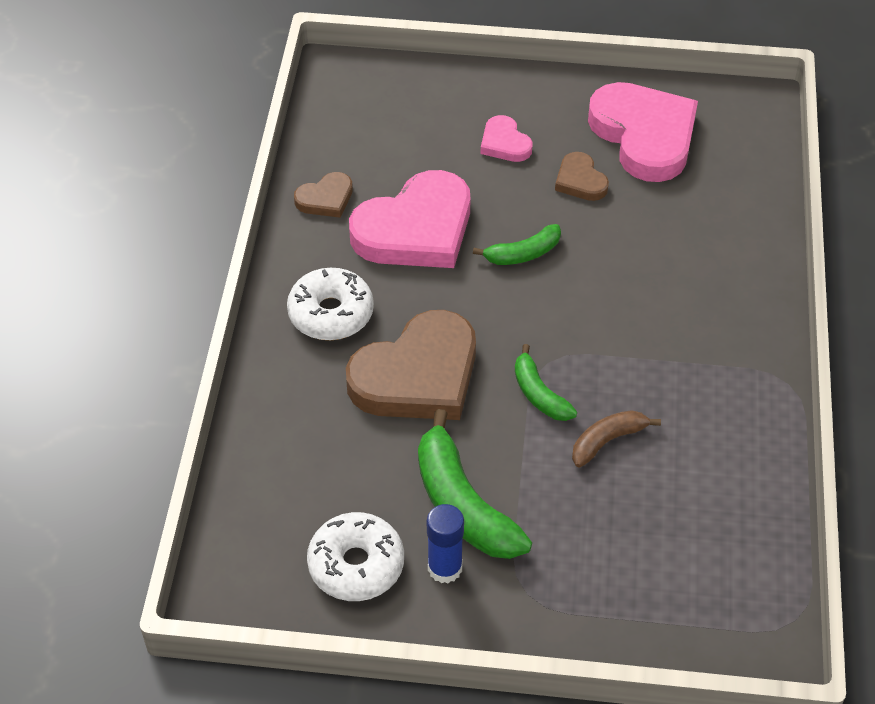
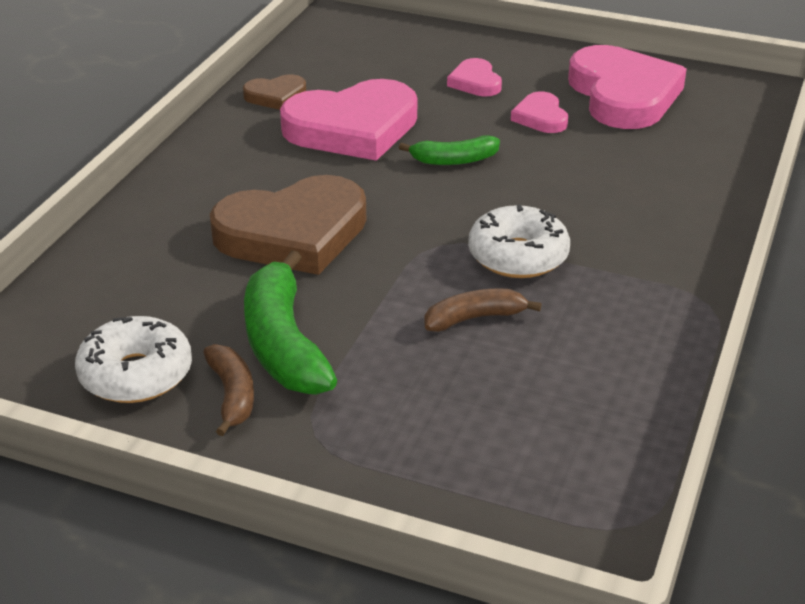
camera: 15 degrees right, 15 degrees down
white donut [287,268,374,340] -> white donut moved to [468,204,570,278]
blue glue stick [427,504,464,583] -> brown banana [204,344,254,436]
green banana [515,344,577,421] -> none
brown heart [555,152,609,201] -> pink heart [511,92,568,133]

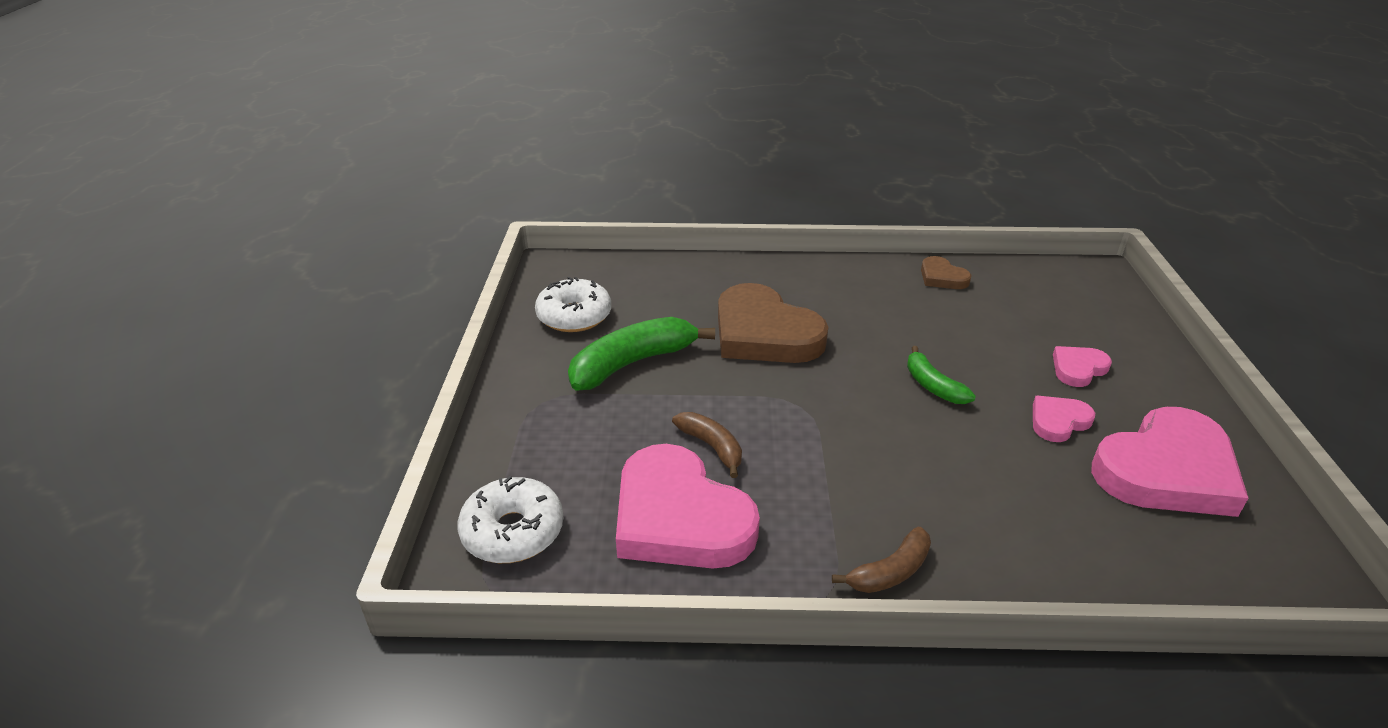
camera: 70 degrees right, 0 degrees up
brown banana [204,344,254,436] -> brown banana moved to [832,527,931,593]
pink heart [280,79,417,161] -> pink heart moved to [616,444,760,569]
white donut [468,204,570,278] -> white donut moved to [457,476,563,563]

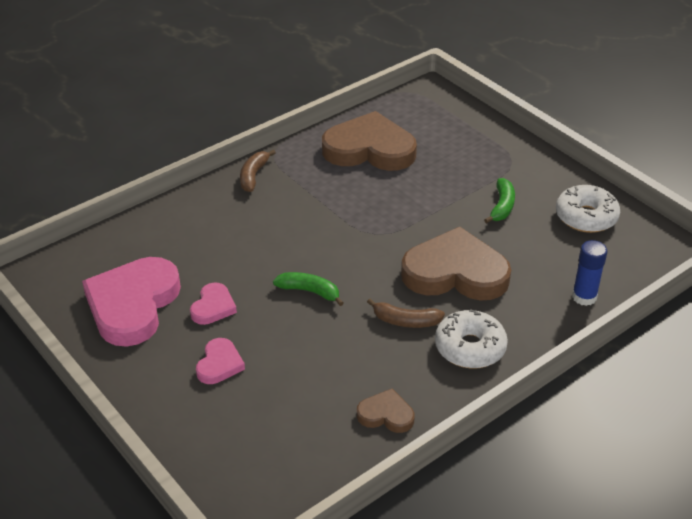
camera: 140 degrees right, 5 degrees up
white donut [457,476,563,563] -> white donut moved to [435,309,508,369]
green banana [568,317,715,390] -> green banana [484,178,515,224], size x0.56
pink heart [616,444,760,569] -> brown heart [322,111,417,171]
brown banana [672,412,742,478] -> brown banana moved to [367,299,445,328]
none -> blue glue stick [572,240,607,306]

